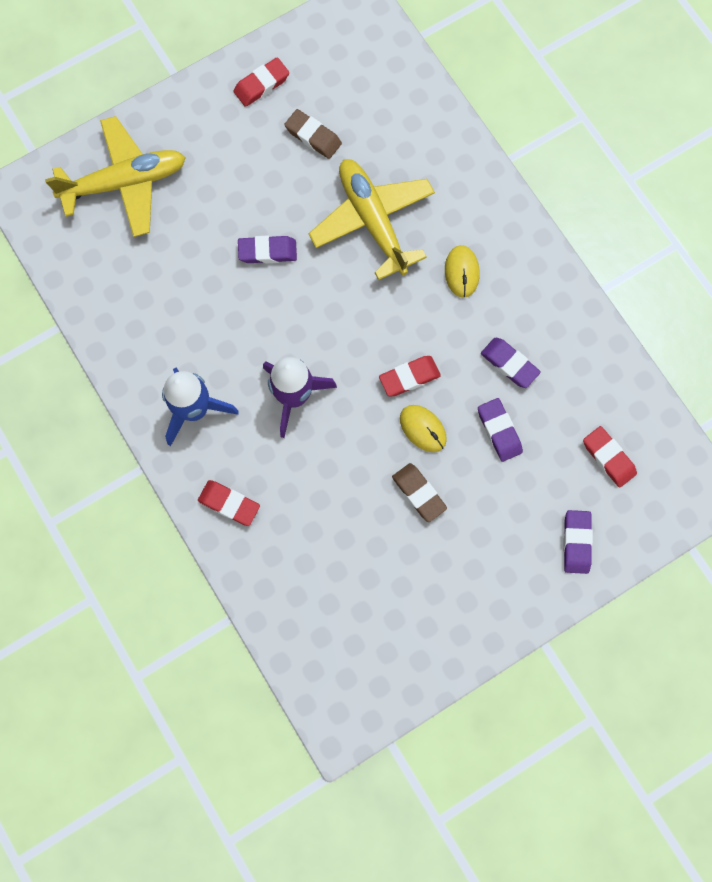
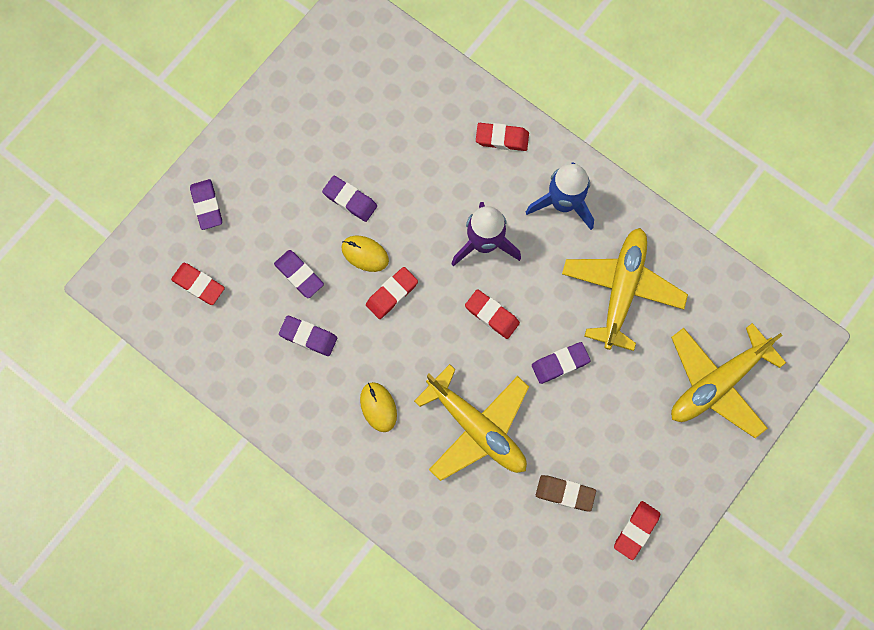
camera: 160 degrees right, 0 degrees up
brown eraser [392,463,447,522] -> purple eraser [322,176,377,222]
none -> red eraser [465,289,520,339]
none -> yellow plane [562,228,688,351]

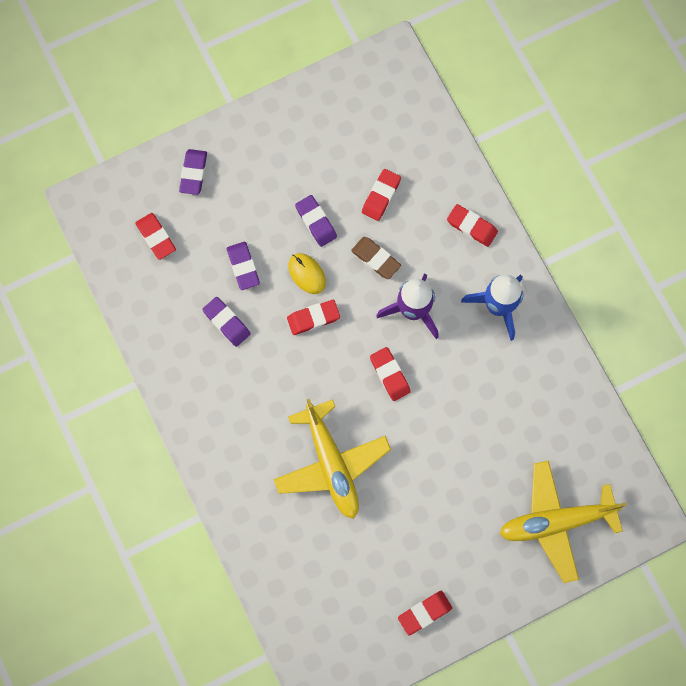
camera: 25 degrees right, 0 degrees up
yellow mouse [360,382,397,432] -> none
purple eraser [532,342,591,384] -> none
brown eraser [536,475,596,511] -> brown eraser moved to [351,237,401,279]
yellow plane [562,228,688,351] -> none
none -> red eraser [362,169,401,221]

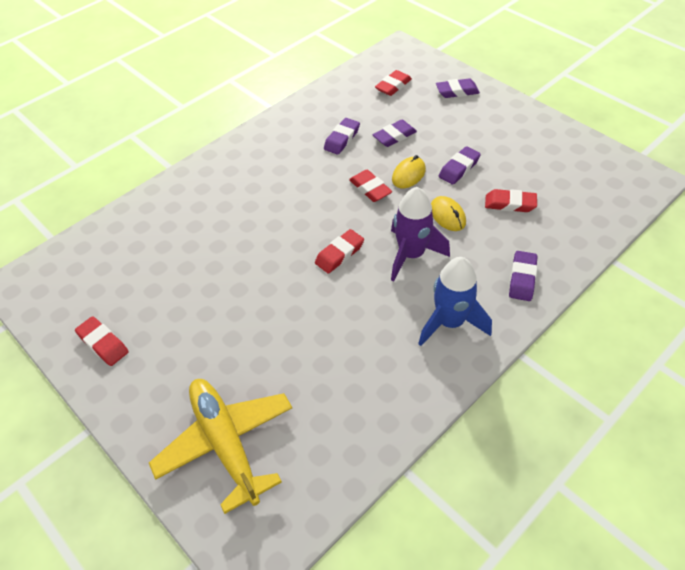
camera: 75 degrees right, 25 degrees down
yellow plane [273,399,391,519] -> none
brown eraser [351,237,401,279] -> yellow mouse [431,196,466,231]
red eraser [447,204,498,247] -> purple eraser [509,251,537,301]

